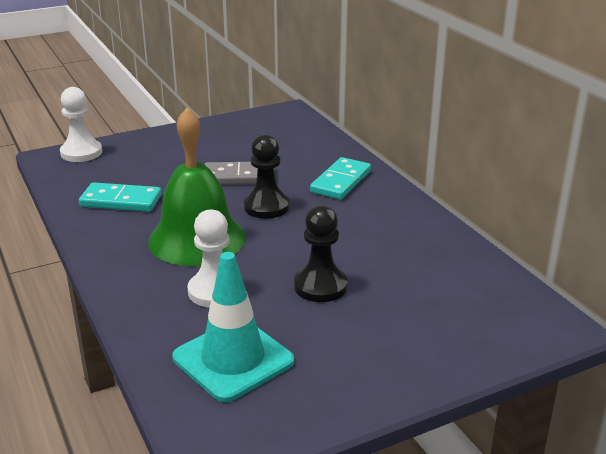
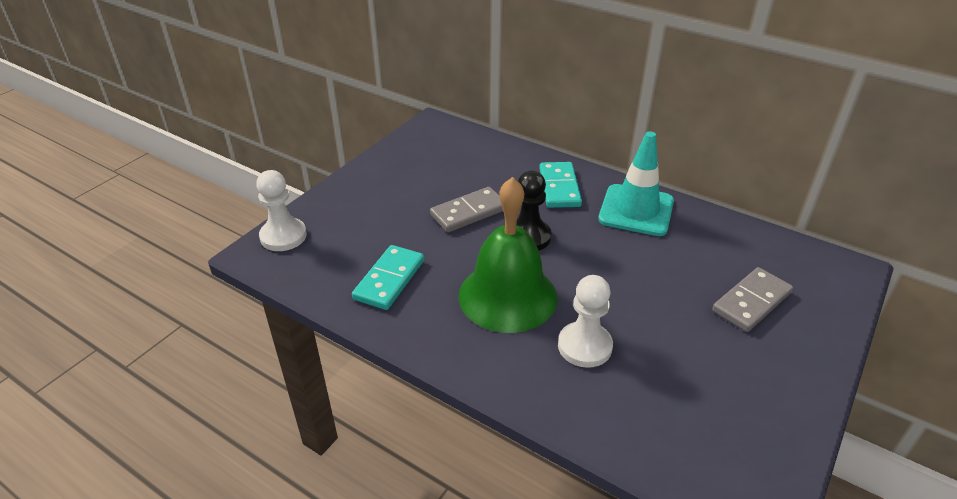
camera: 30 degrees left, 10 degrees up
turquoise domino [79,182,162,212] -> turquoise domino turned 45 degrees counterclockwise [352,245,424,310]
turquoise traffic cone [172,252,294,402] -> turquoise traffic cone moved to [598,131,674,236]
black pawn [294,205,348,302] -> none
none -> grey domino [712,267,793,332]

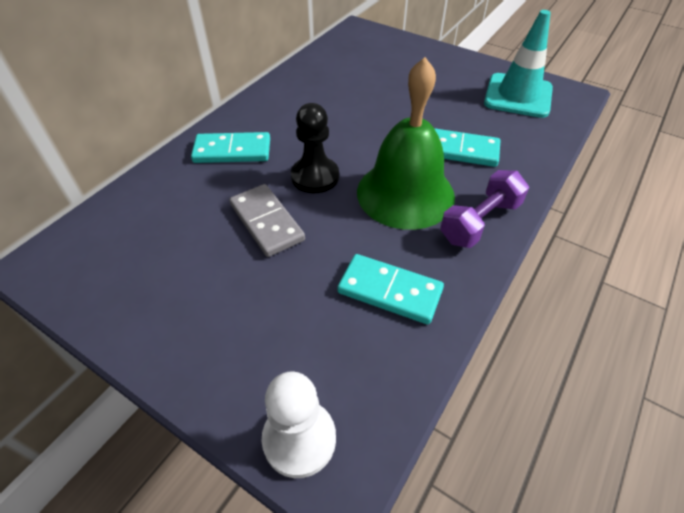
camera: 90 degrees left, 10 degrees up
white pawn [558,275,613,368] -> turquoise domino [434,128,500,167]
turquoise traffic cone [598,131,674,236] -> turquoise traffic cone moved to [484,10,553,118]
grey domino [712,267,793,332] -> none
none -> purple dumbbell [440,170,529,248]

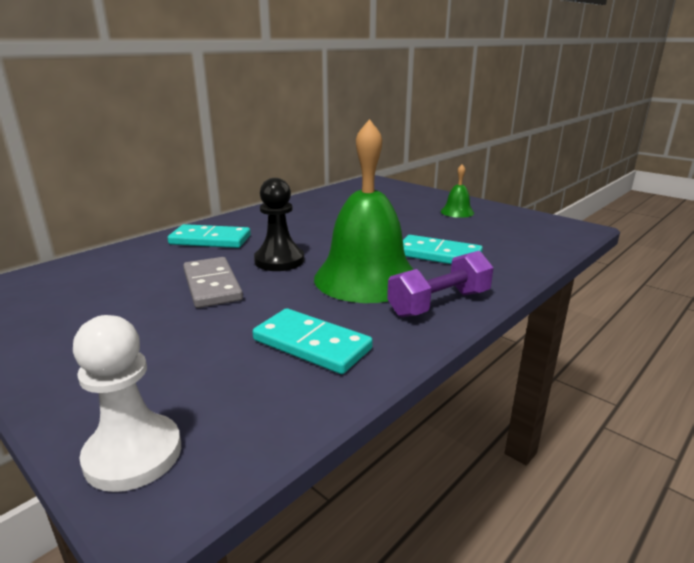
camera: 10 degrees right, 25 degrees down
turquoise traffic cone [484,10,553,118] -> none
none -> green bell [441,164,474,218]

